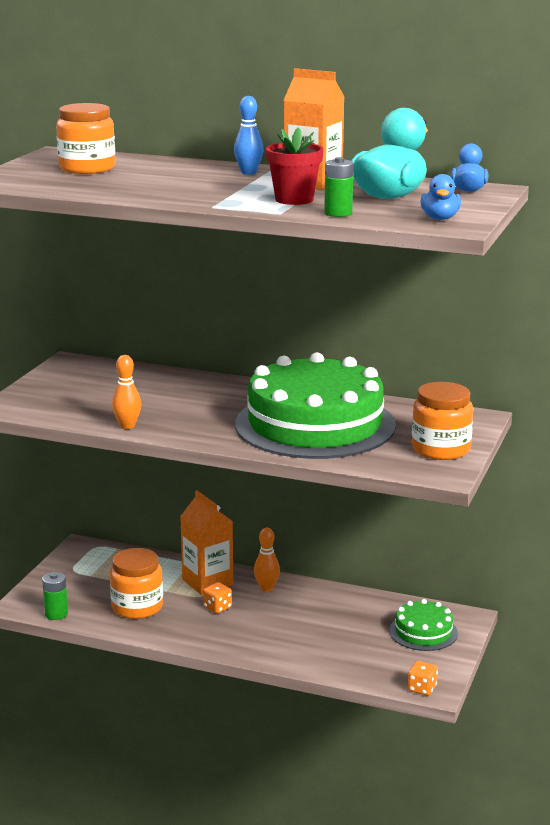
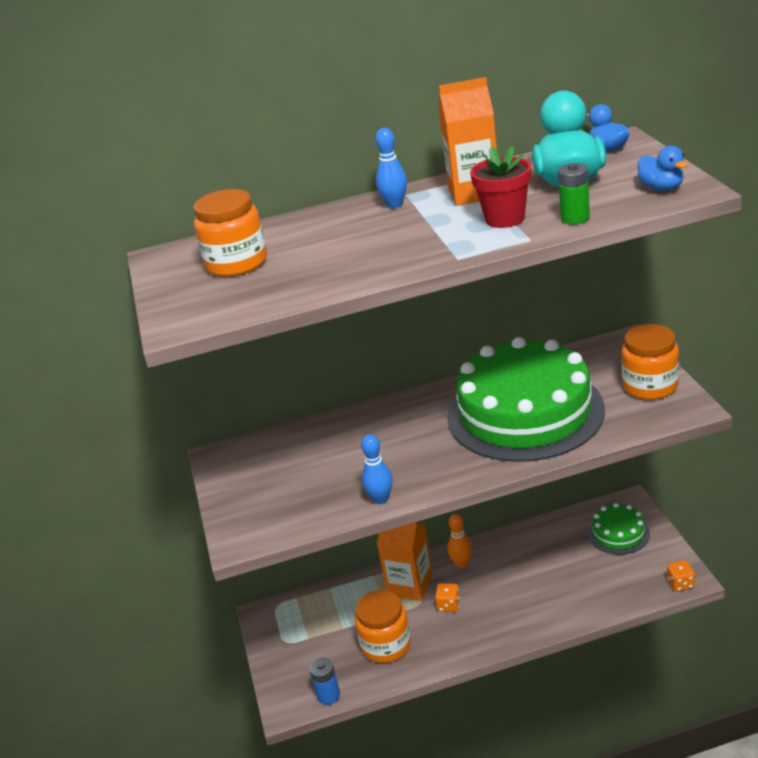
camera: 30 degrees left, 10 degrees up
green battery [42,572,68,620] -> blue battery [310,658,340,705]
orange bowling pin [112,355,141,429] -> blue bowling pin [361,434,393,504]

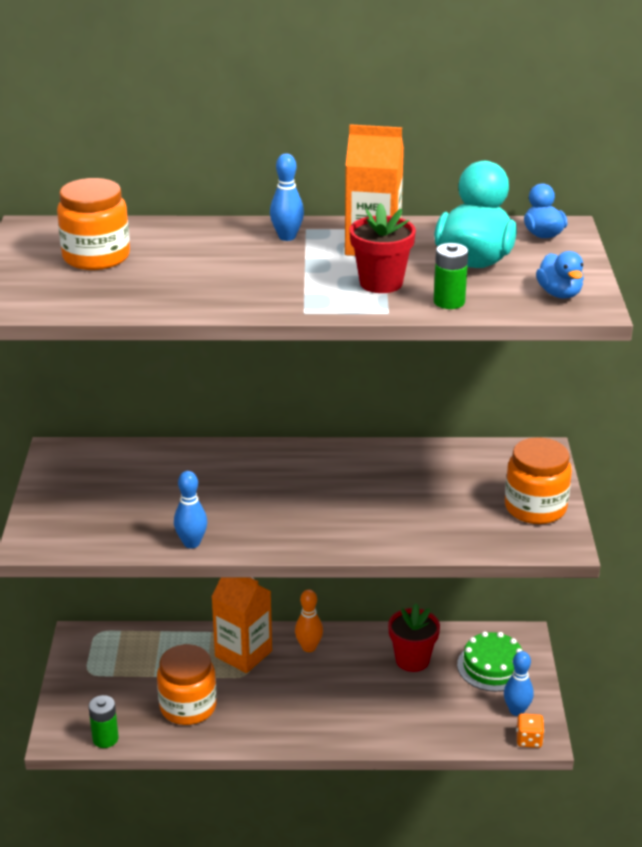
camera: 10 degrees right, 0 degrees up
blue battery [310,658,340,705] -> green battery [88,695,119,748]
orange dice [435,583,460,612] -> none
green cake [447,337,605,462] -> none
none -> red flower pot [388,603,440,672]
none -> blue bowling pin [504,651,534,716]

